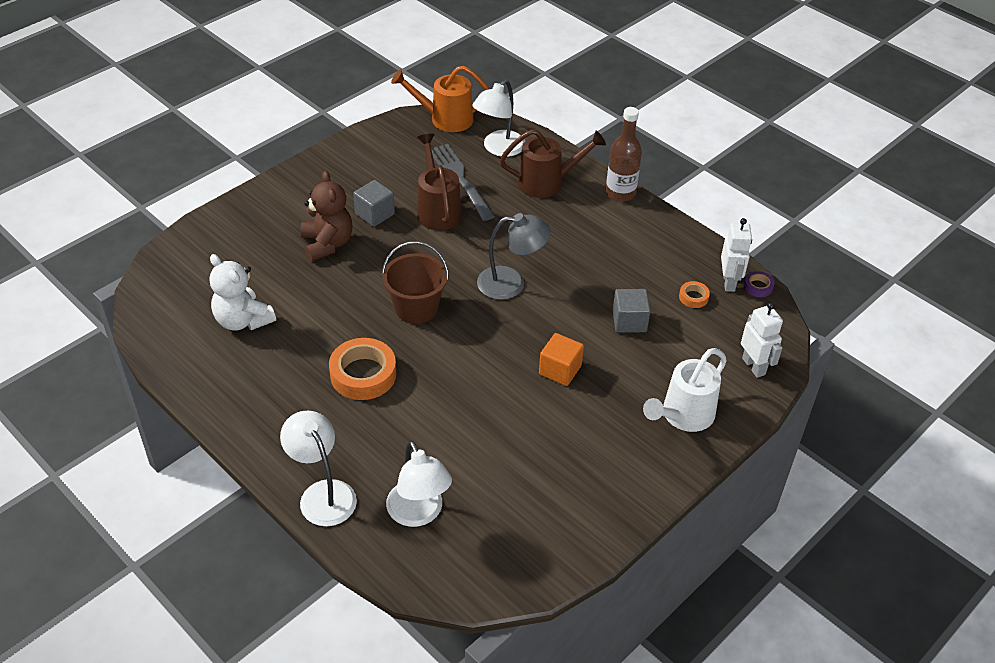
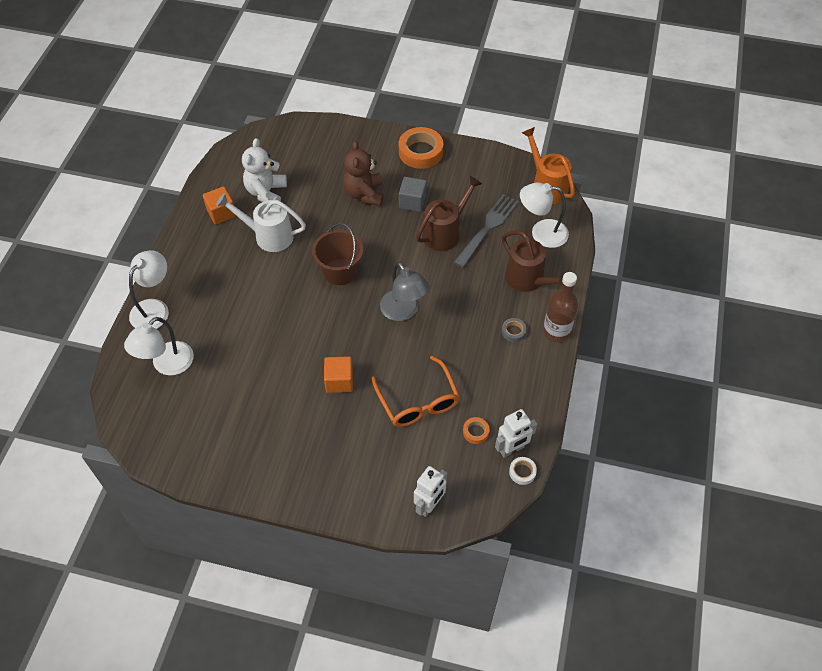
camera: 60 degrees right, 10 degrees up
brown teddy bear [301,171,352,261] -> brown teddy bear turned 135 degrees clockwise [343,141,384,206]
orange tape [329,338,396,400] -> orange tape moved to [399,127,444,169]
grey cube [612,289,651,333] -> orange glasses [372,356,460,427]
white watering can [643,348,727,432] -> white watering can moved to [216,193,306,252]
purple tape [744,271,775,297] -> white tape [509,457,537,485]
none -> orange cube [203,186,236,224]
none -> grey tape [502,318,527,342]

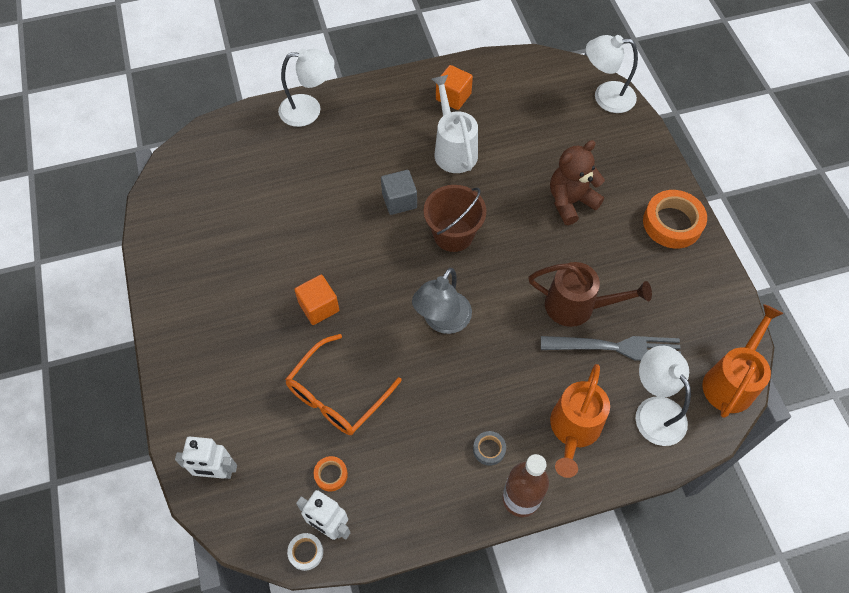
camera: 60 degrees right, 5 degrees up
white lamp [124,317,194,375] -> white lamp moved to [586,35,638,113]
white teddy bear [242,138,287,202] -> none
grey cube [399,177,427,212] -> grey cube moved to [381,170,417,215]
brown watering can [502,230,565,292] -> orange watering can [550,364,610,478]

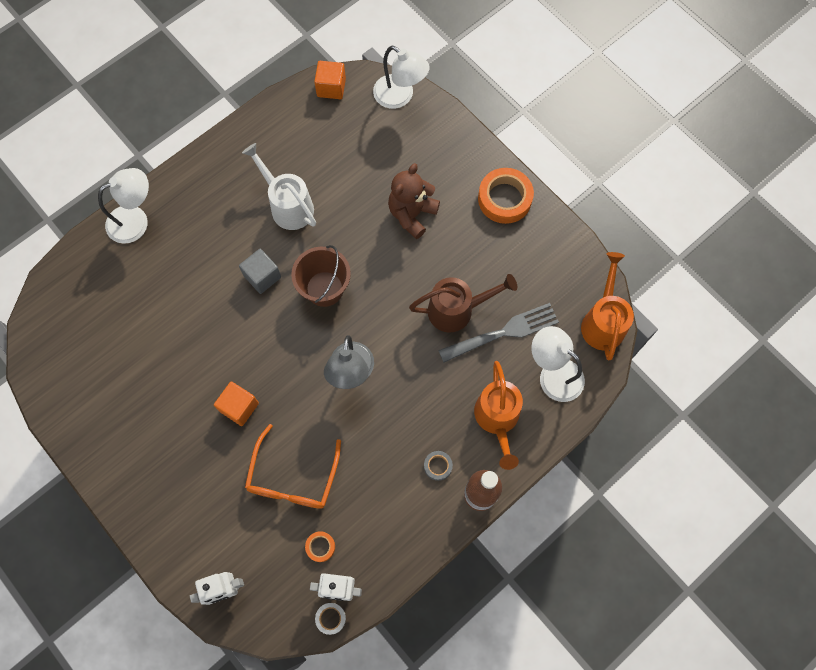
camera: 25 degrees left, 10 degrees up
orange cube [436,65,473,110] -> orange cube moved to [314,61,346,99]
white lamp [586,35,638,113] -> white lamp turned 120 degrees counterclockwise [373,46,430,109]

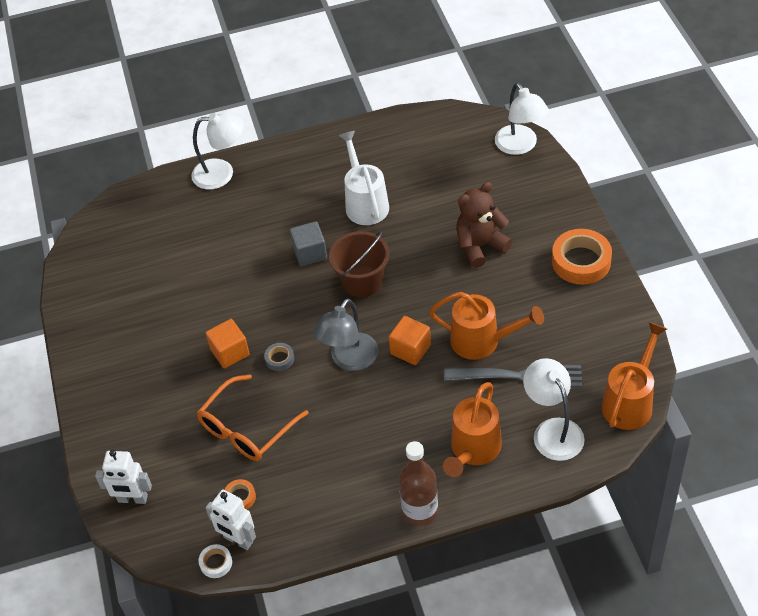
camera: 30 degrees right, 20 degrees down
orange cube [314,61,346,99] -> orange cube moved to [389,316,431,365]
brown watering can [409,274,517,333] -> orange watering can [429,292,544,360]
grey tape [424,451,453,481] -> grey tape moved to [264,343,294,371]

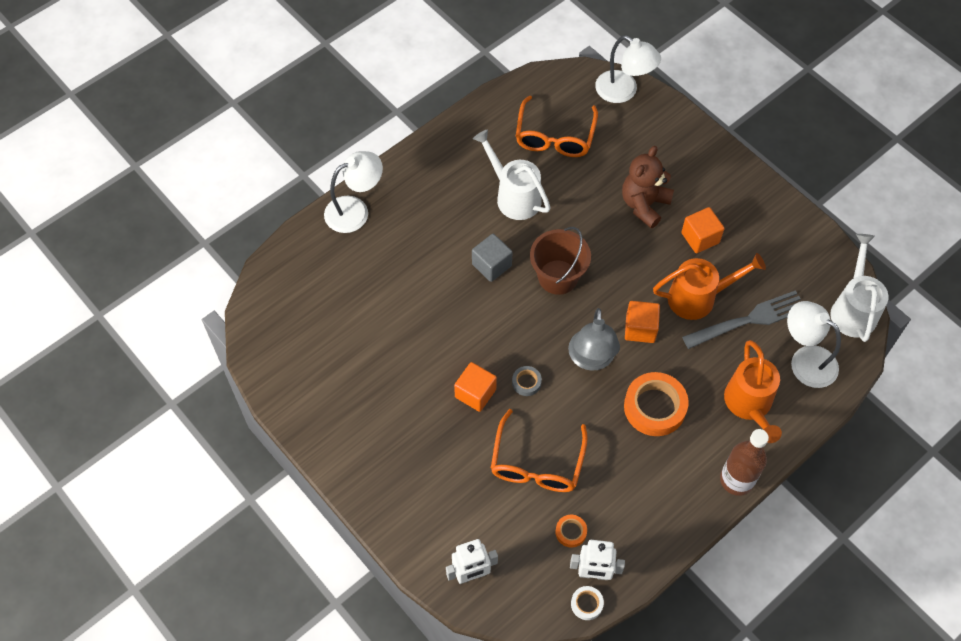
camera: 30 degrees left, 10 degrees up
orange tape [552,229,612,285] -> orange tape moved to [624,372,689,436]
orange watering can [602,322,667,430] -> white watering can [830,234,889,342]
none -> orange glasses [516,96,598,157]
none -> orange cube [681,207,725,253]

